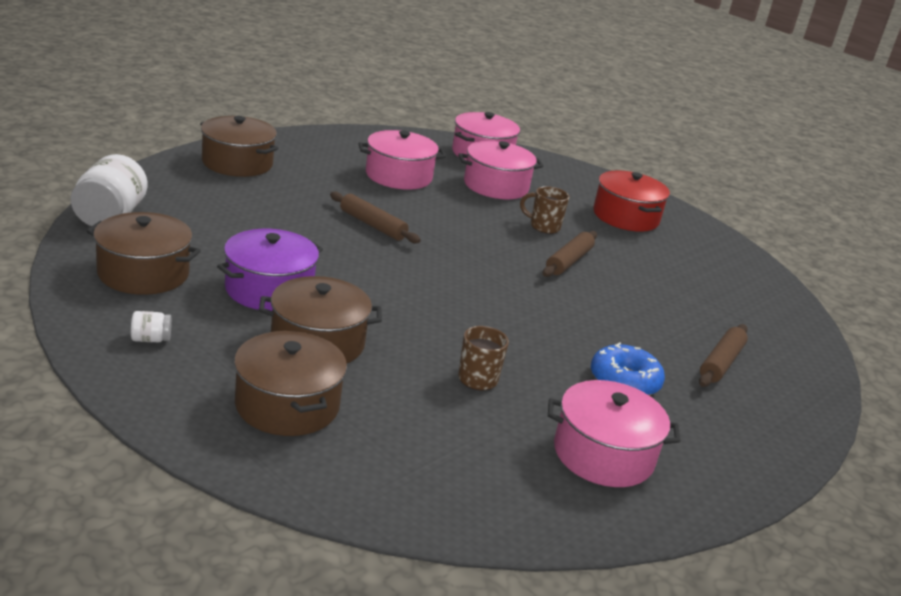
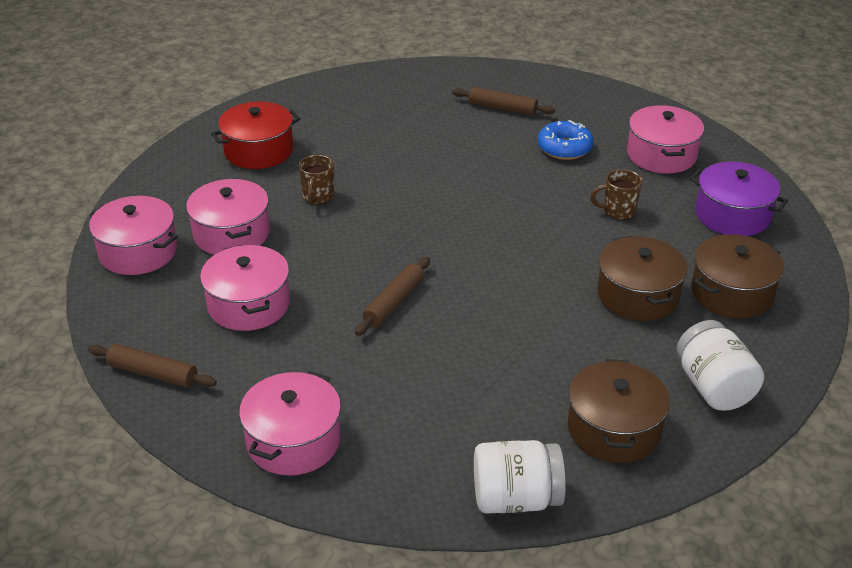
camera: 95 degrees left, 10 degrees up
white jar [131,311,172,342] -> white jar [677,320,764,411], size x2.25
brown pot [200,116,279,177] -> pink pot [239,371,341,476]
purple pot [217,229,323,311] -> purple pot moved to [690,162,788,236]
brown rolling pin [543,231,597,277] -> brown rolling pin moved to [88,344,217,388]

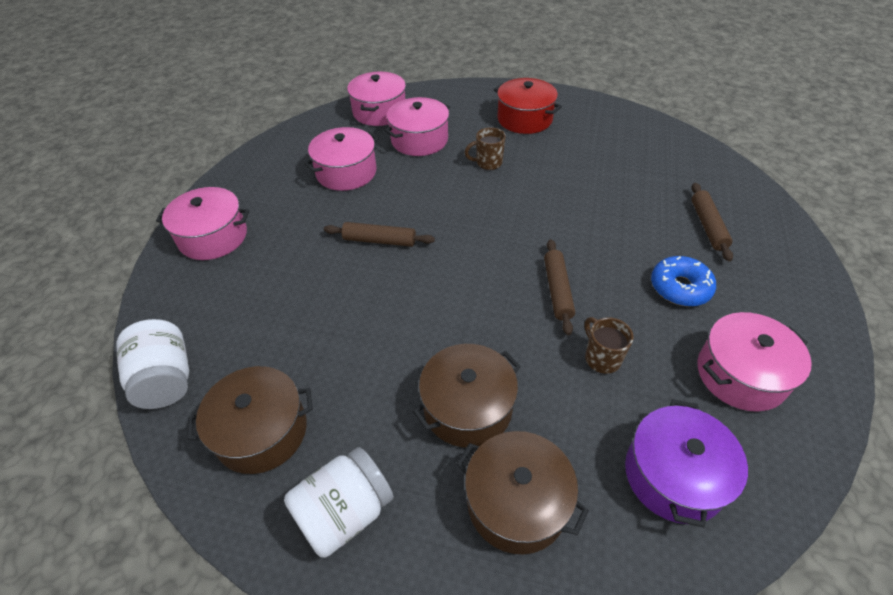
camera: 70 degrees right, 10 degrees up
brown rolling pin [88,344,217,388] -> brown rolling pin moved to [544,239,575,335]

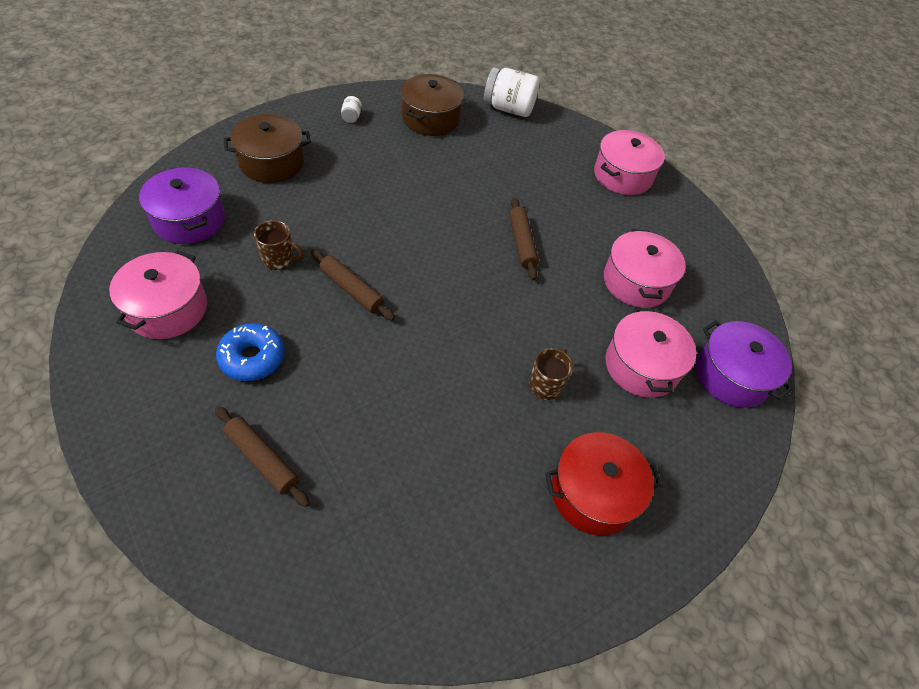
camera: 125 degrees right, 5 degrees up
white jar [284,447,394,558] -> white jar [341,96,362,123], size x0.44
brown rolling pin [324,222,435,247] -> brown rolling pin turned 60 degrees counterclockwise [509,198,539,280]
pink pot [347,72,406,126] -> purple pot [696,320,793,408]
brown pot [413,344,521,448] -> none

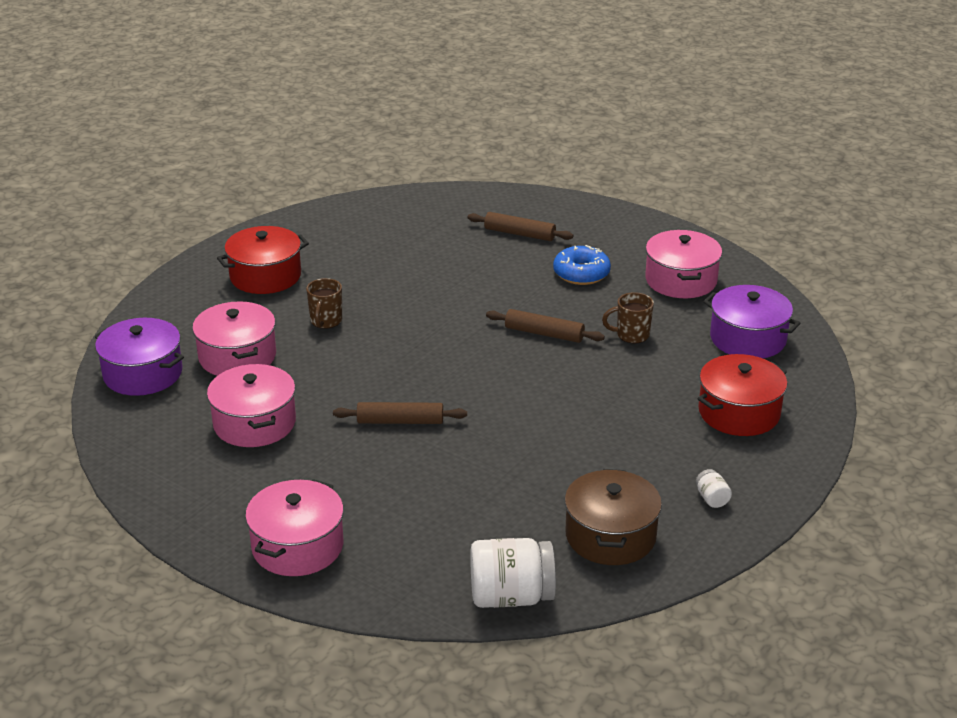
camera: 165 degrees right, 20 degrees down
brown pot [224,114,311,183] -> red pot [697,354,787,436]
brown rolling pin [509,198,539,280] -> brown rolling pin turned 60 degrees counterclockwise [333,402,467,424]

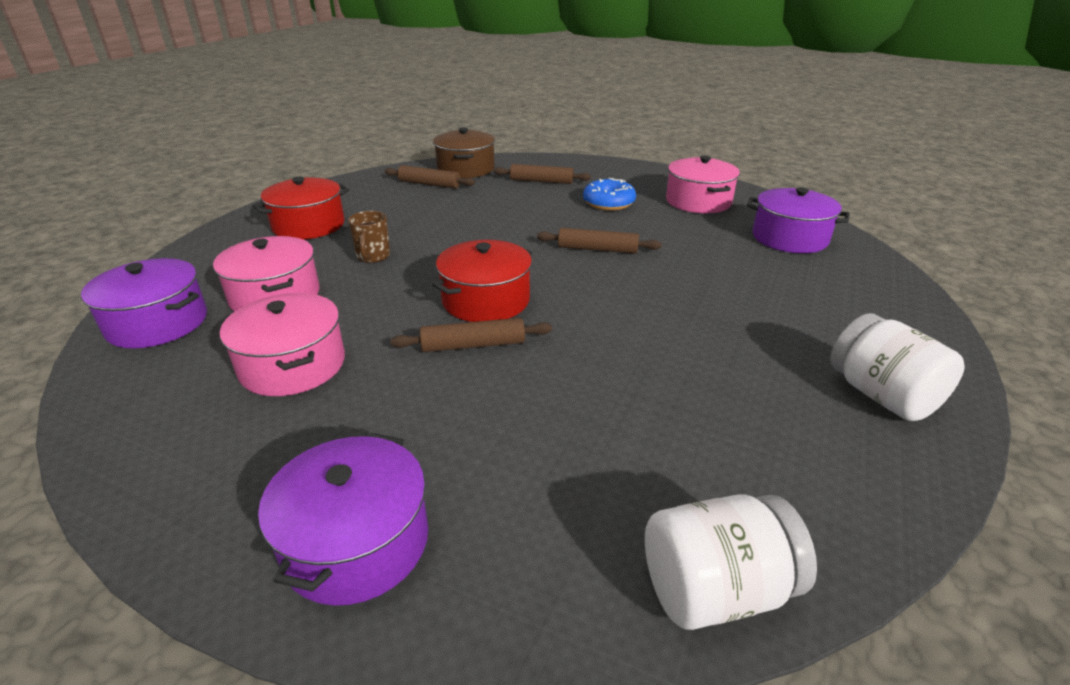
camera: 10 degrees left, 0 degrees up
pink pot [245,479,344,576] -> purple pot [258,433,428,606]
brown pot [565,469,662,565] -> brown pot moved to [433,128,495,178]
brown mug [602,292,654,343] -> none
white jar [696,469,732,508] -> white jar [830,313,965,421], size x2.25
red pot [697,354,787,436] -> red pot moved to [432,240,532,322]
none -> brown rolling pin [385,165,475,189]

